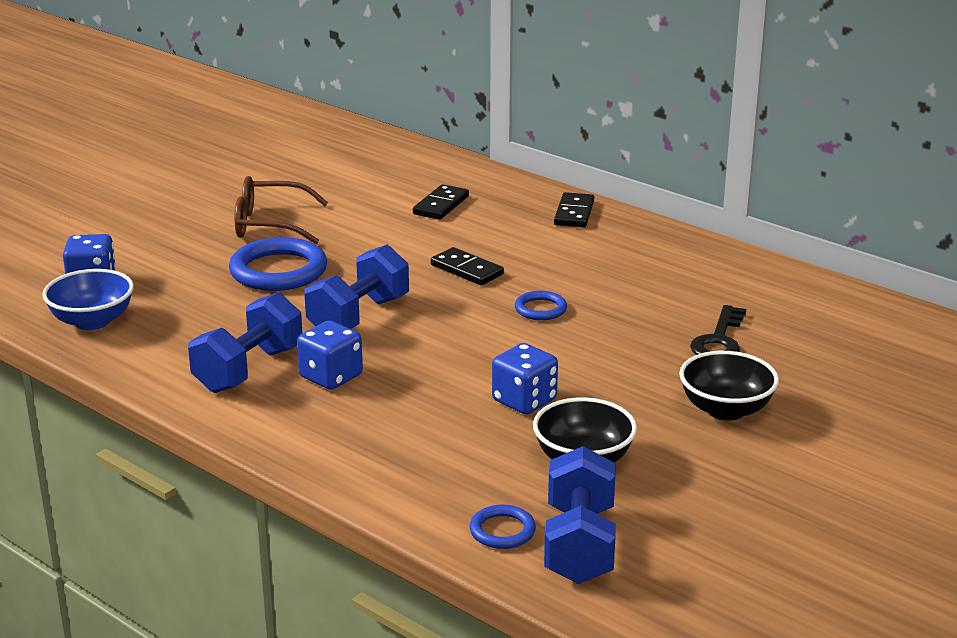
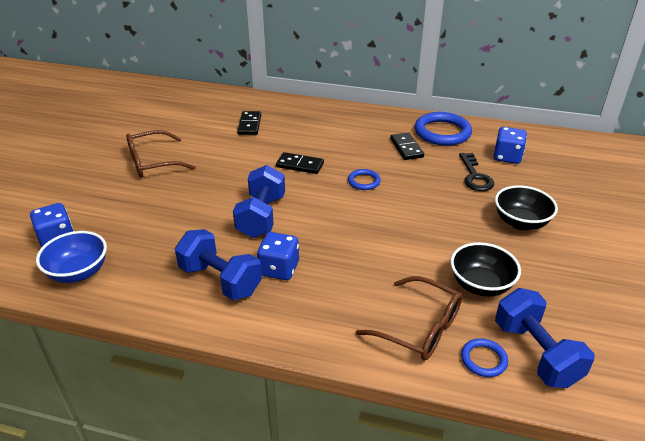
camera: 25 degrees left, 10 degrees up
blue dumbbell [188,292,302,393] -> blue dumbbell turned 60 degrees counterclockwise [175,229,262,300]
blue ring [229,237,327,291] -> blue ring moved to [415,112,472,146]
blue dice [492,343,558,414] -> blue dice moved to [494,127,527,164]
black domino [554,192,594,228] -> black domino moved to [390,132,424,160]
none -> brown glasses [356,276,462,361]

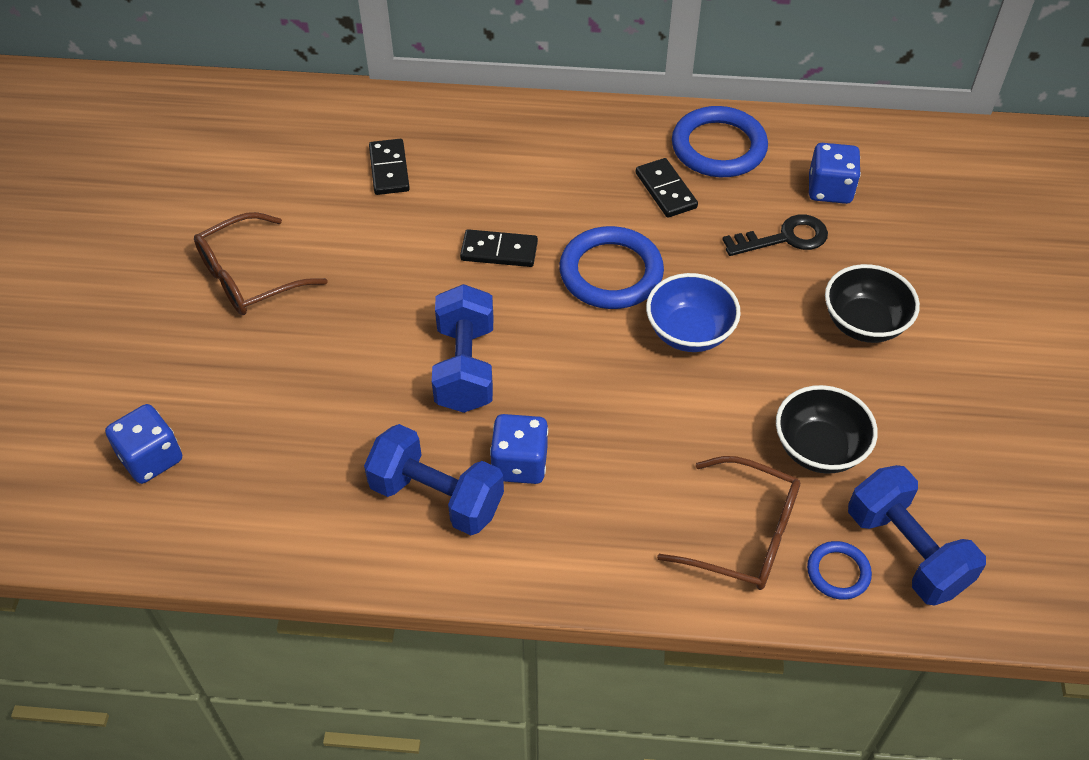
camera: 10 degrees left, 15 degrees up
blue bowl [36,231,107,283] -> blue bowl moved to [646,273,741,352]
blue ring [348,169,381,190] -> blue ring [559,226,664,309], size x1.95
black key [459,153,494,191] -> black key turned 90 degrees counterclockwise [722,214,828,256]

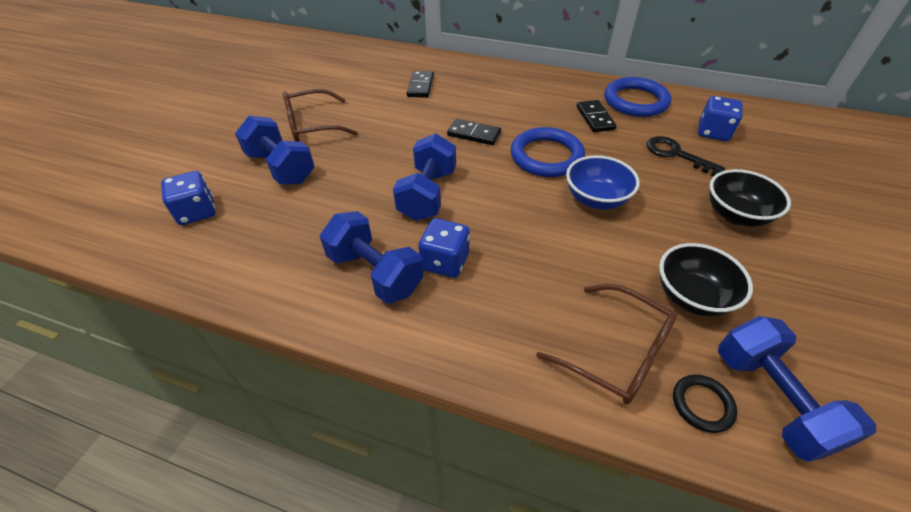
camera: 15 degrees right, 5 degrees down
black key [722,214,828,256] -> black key turned 135 degrees counterclockwise [646,136,725,176]
blue ring [807,541,872,600] -> black ring [673,374,737,433]
none -> blue dumbbell [235,116,315,184]

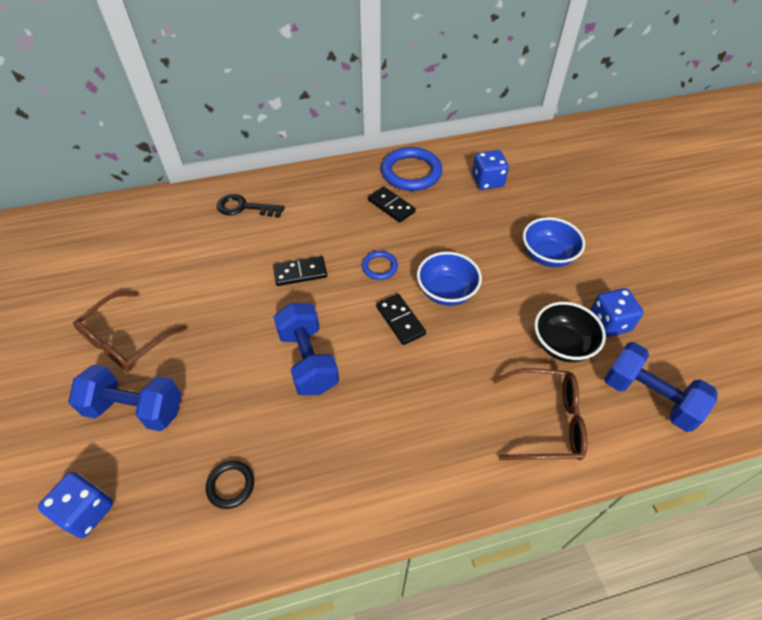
camera: 35 degrees left, 5 degrees up
blue dumbbell [320,211,423,304] -> none
black domino [407,71,434,98] -> black domino moved to [376,294,426,345]
blue dice [418,218,470,278] -> blue dice moved to [590,288,644,337]
blue ring [511,127,585,177] -> blue ring [362,251,398,280], size x0.51
black key [646,136,725,176] -> black key moved to [217,194,285,218]
black ring [673,374,737,433] -> black ring moved to [206,461,254,509]
black bowl [709,169,791,227] -> blue bowl [523,217,585,267]

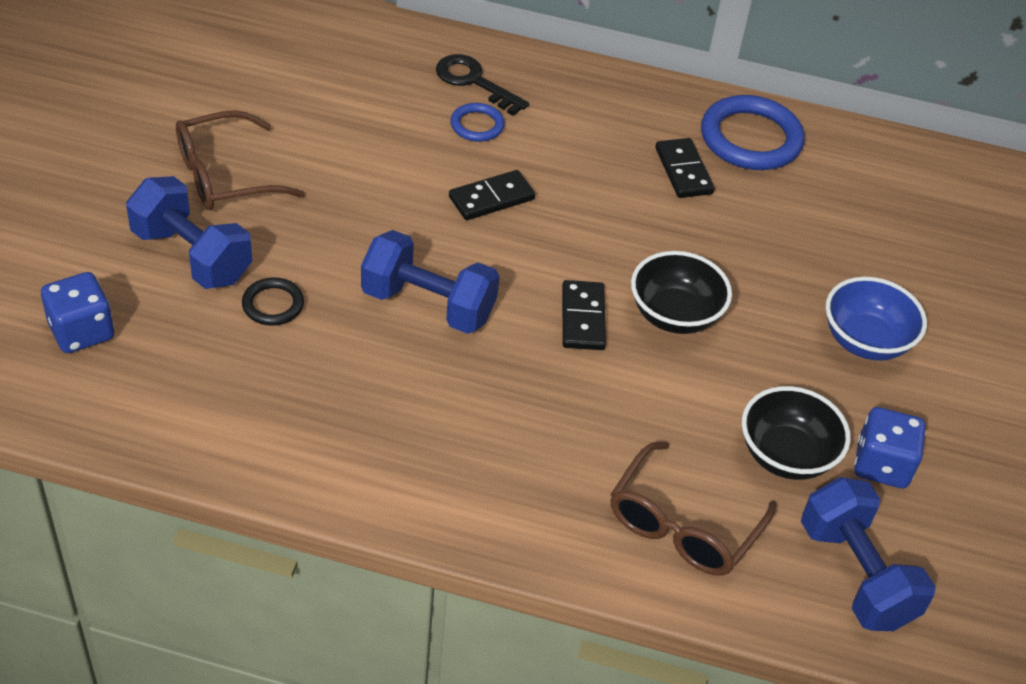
camera: 25 degrees right, 5 degrees down
black ring [206,461,254,509] -> black ring moved to [242,277,304,326]
black domino [273,256,327,286] -> black domino turned 45 degrees counterclockwise [449,170,535,220]
blue dumbbell [273,303,339,396] -> blue dumbbell turned 75 degrees counterclockwise [361,230,500,334]
blue ring [362,251,398,280] -> blue ring moved to [451,103,505,142]
blue bowl [417,252,482,306] -> black bowl [631,251,732,334]
blue dice [472,150,509,190] -> none
brown glasses [493,368,588,460] -> brown glasses turned 90 degrees clockwise [610,442,776,576]

